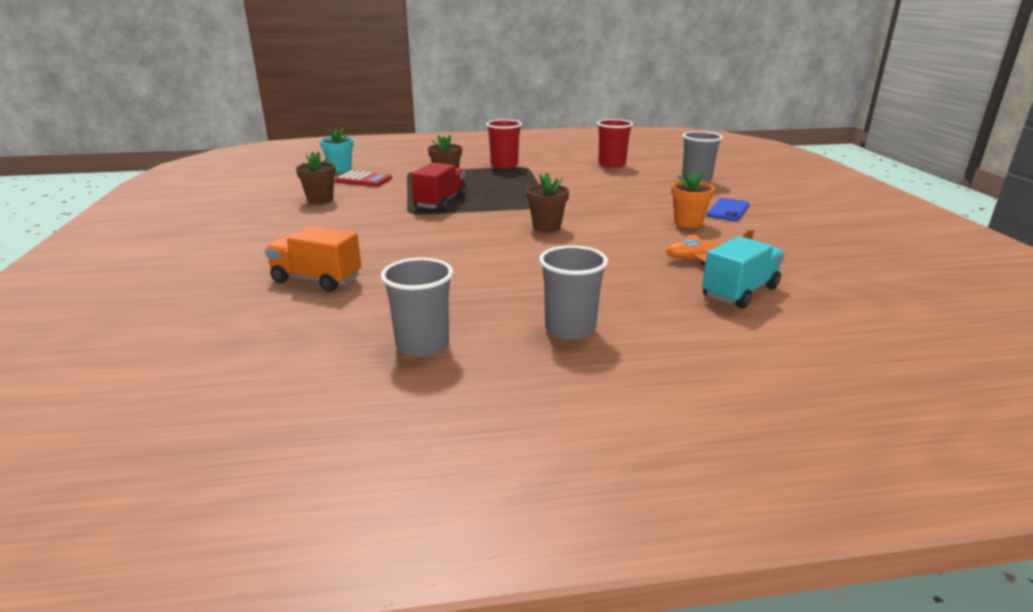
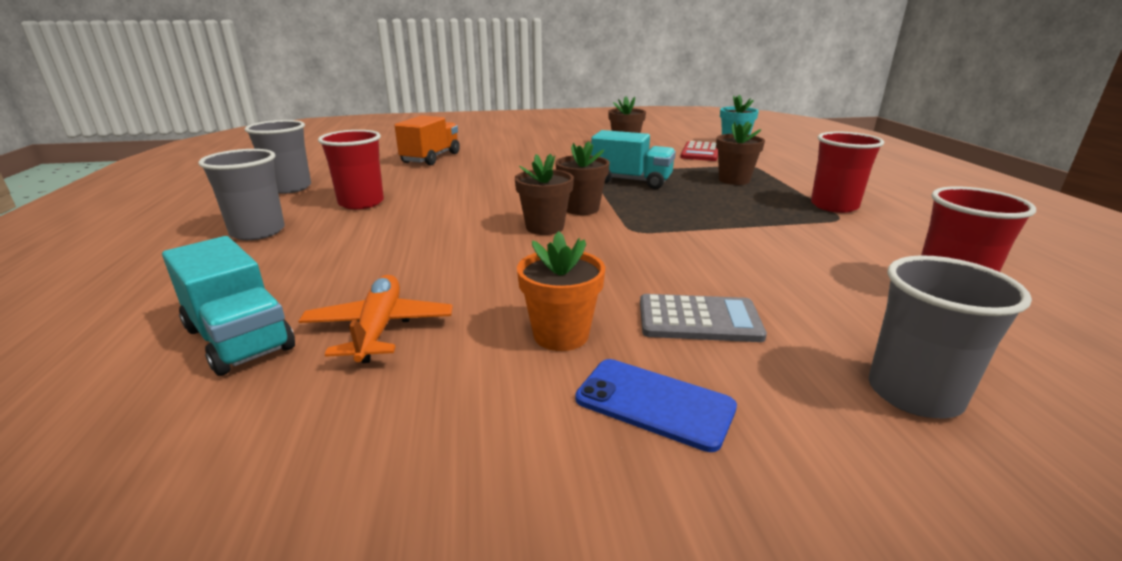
camera: 90 degrees right, 0 degrees up
red truck [411,163,466,211] -> turquoise truck [591,130,676,189]
none -> red cup [318,130,384,209]
none -> brown flower pot [556,141,610,215]
none -> grey calculator [640,294,767,342]

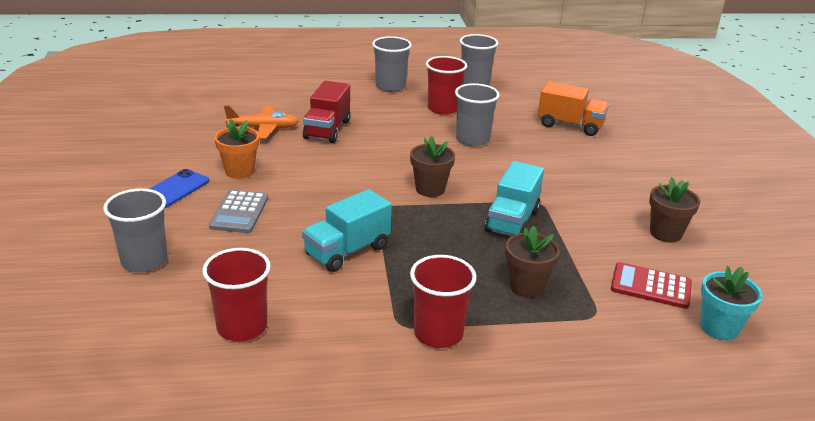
camera: 90 degrees right, 5 degrees up
turquoise truck [162,236,295,376] -> turquoise truck moved to [302,189,392,272]
brown flower pot [515,154,574,235] -> none
none -> red truck [303,81,351,143]
none -> grey cup [455,83,500,146]

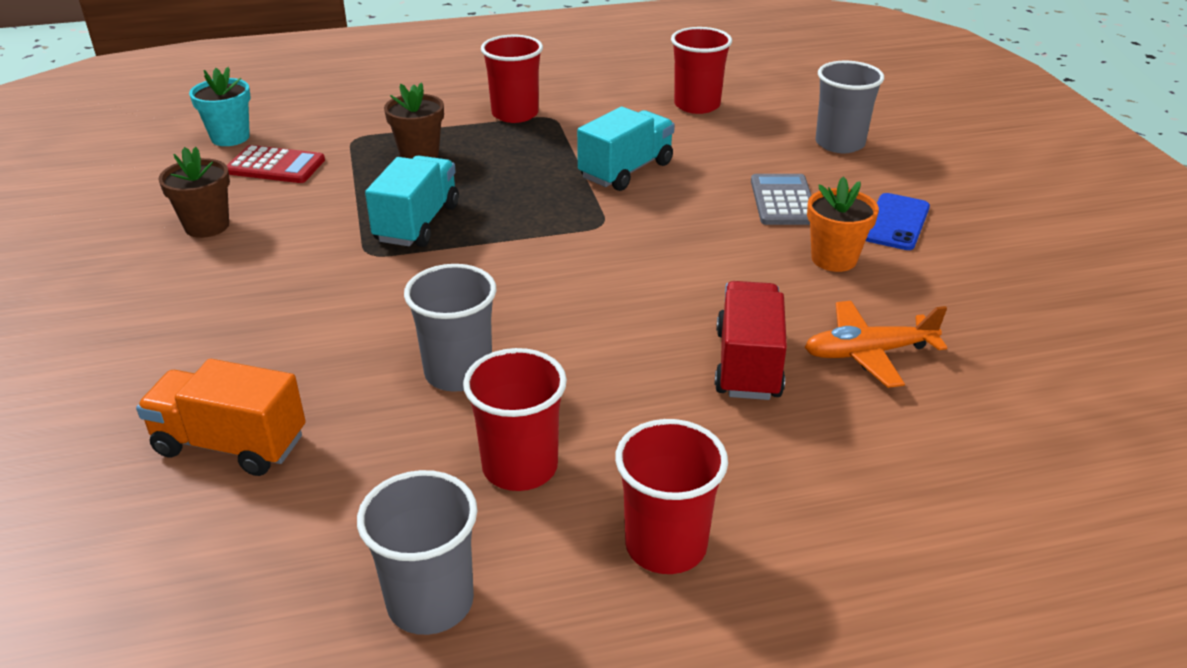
camera: 175 degrees right, 5 degrees up
grey cup [372,36,412,92] -> red cup [615,419,728,574]
brown flower pot [410,136,455,197] -> none

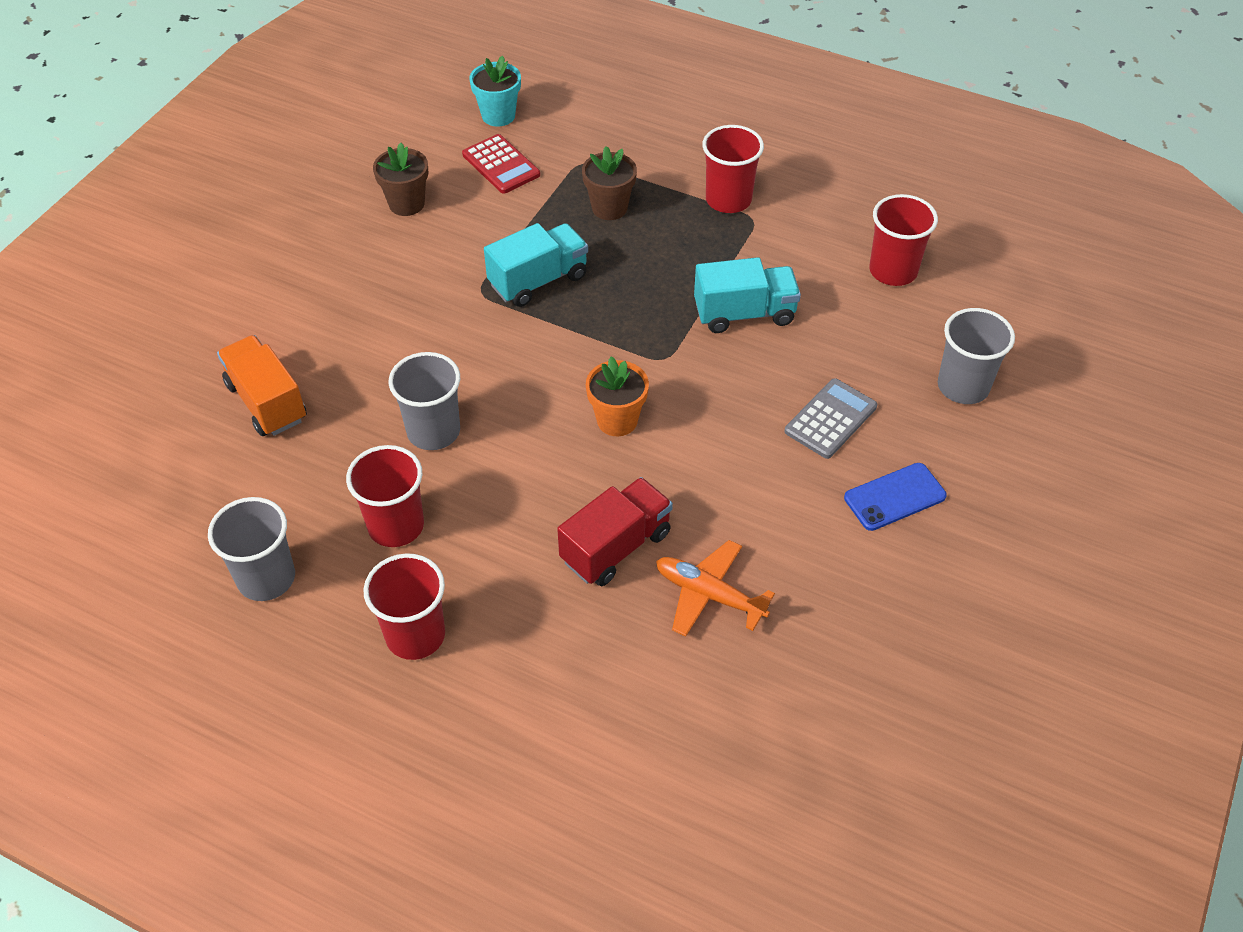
camera: 40 degrees right, 15 degrees up
orange flower pot [807,176,879,272] -> orange flower pot moved to [586,356,649,436]

